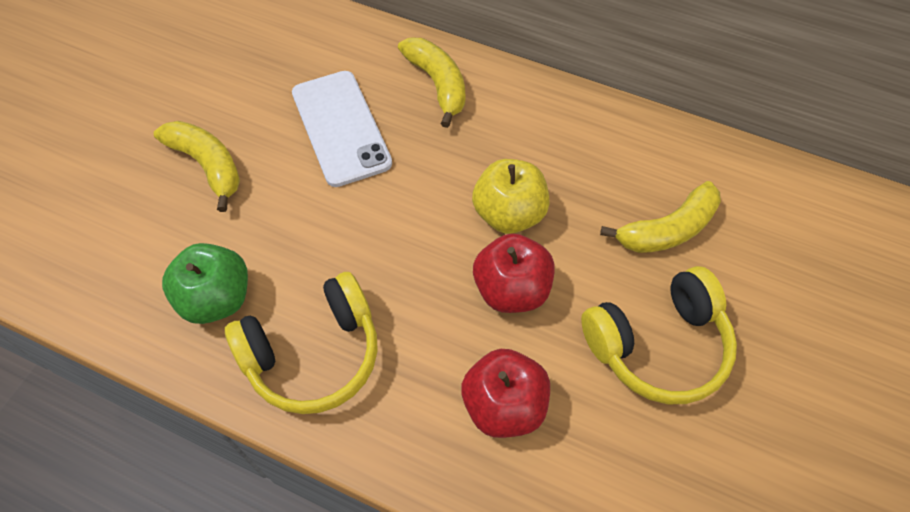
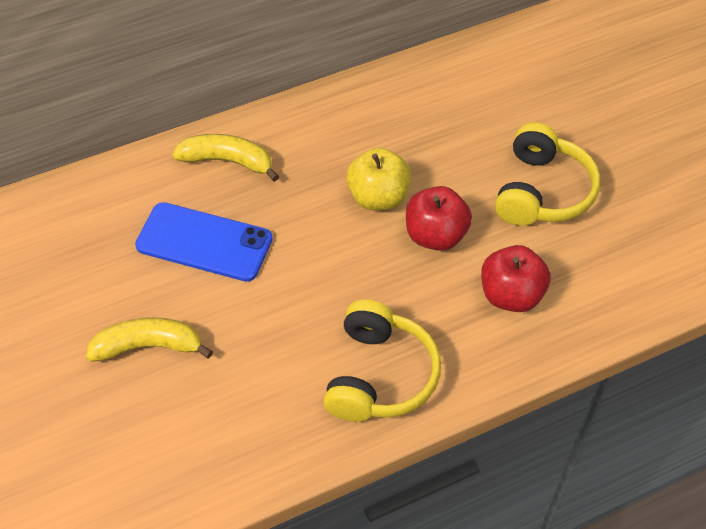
camera: 50 degrees left, 5 degrees down
green apple [162,243,248,324] -> none
white phone [292,71,392,187] -> blue phone [135,202,273,282]
yellow banana [600,181,721,253] -> none

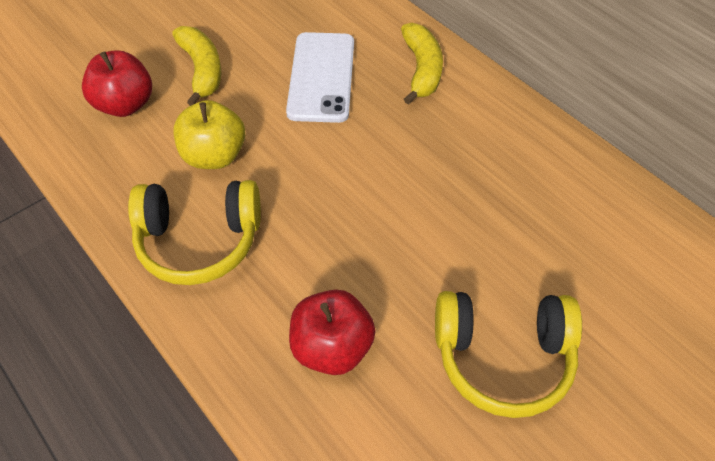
camera: 75 degrees right, 0 degrees up
blue phone [135,202,273,282] -> white phone [286,32,354,123]
yellow apple [346,148,411,210] -> yellow apple moved to [173,100,245,169]
red apple [406,186,472,251] -> red apple moved to [82,50,152,117]

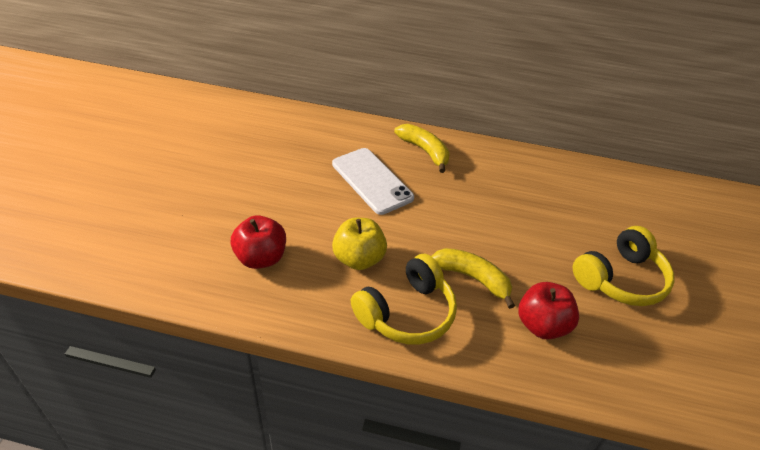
camera: 40 degrees left, 10 degrees down
yellow banana [172,26,221,106] -> yellow banana moved to [431,248,515,309]

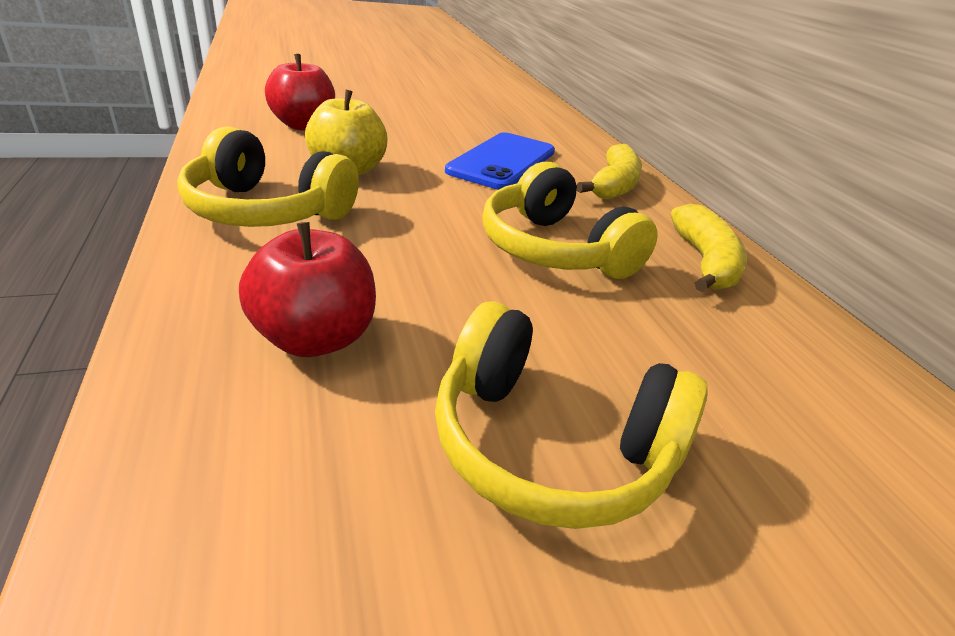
camera: 60 degrees right, 10 degrees down
white phone [332,148,414,215] -> blue phone [445,132,555,190]
yellow banana [431,248,515,309] -> yellow banana moved to [671,204,747,292]
none -> yellow headphones [482,162,657,279]

